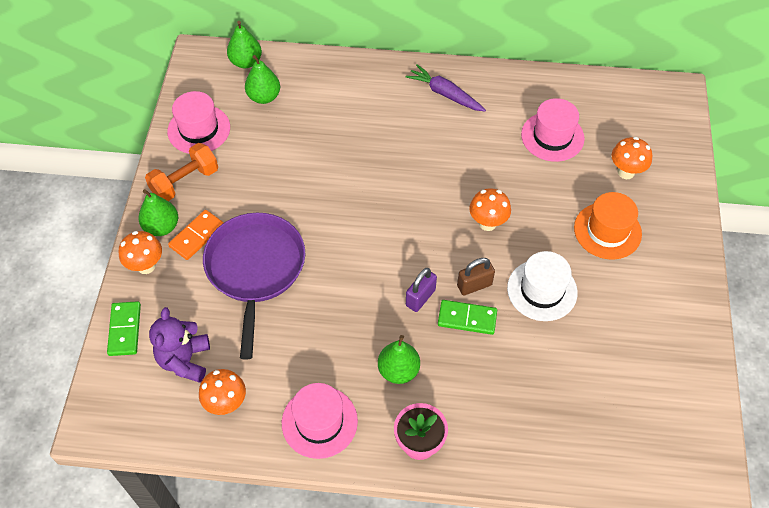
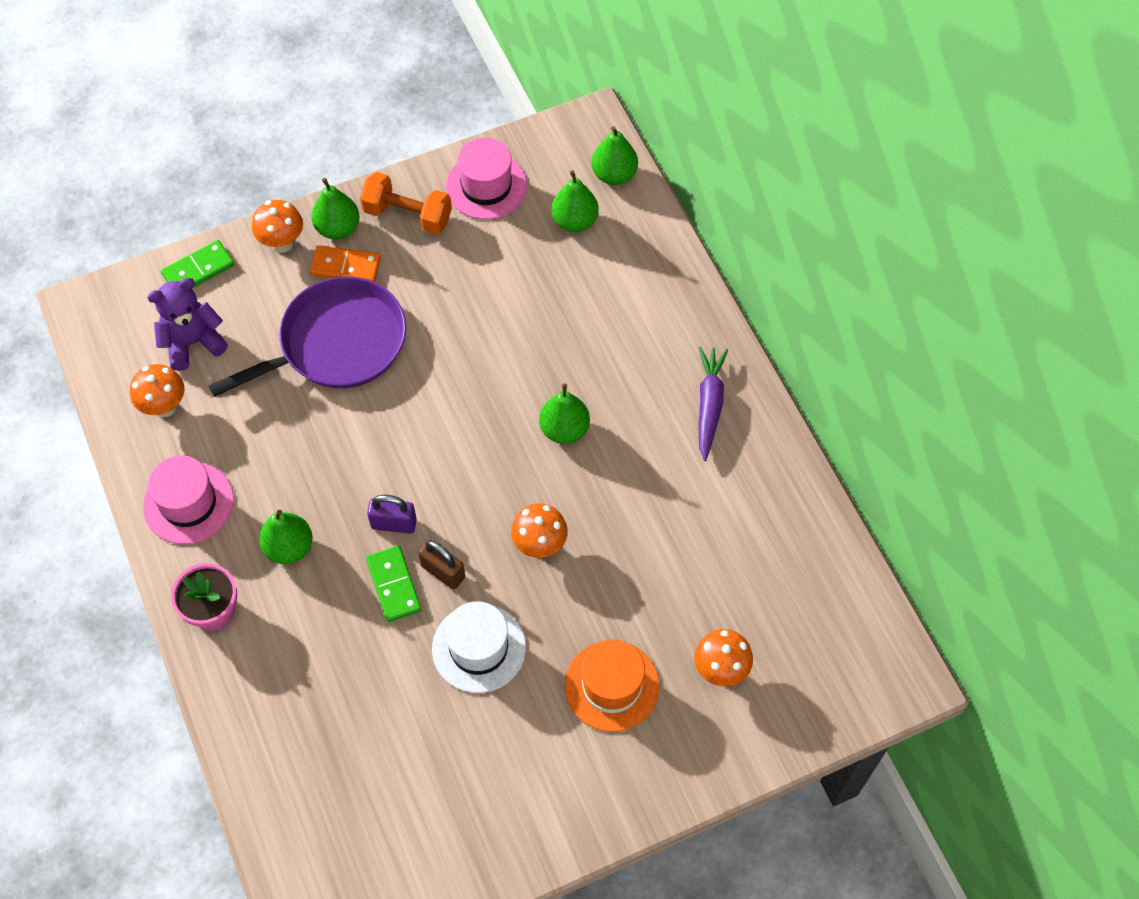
camera: 60 degrees right, 5 degrees up
pink hat [521,98,585,162] -> none
none -> green pear [539,383,590,444]

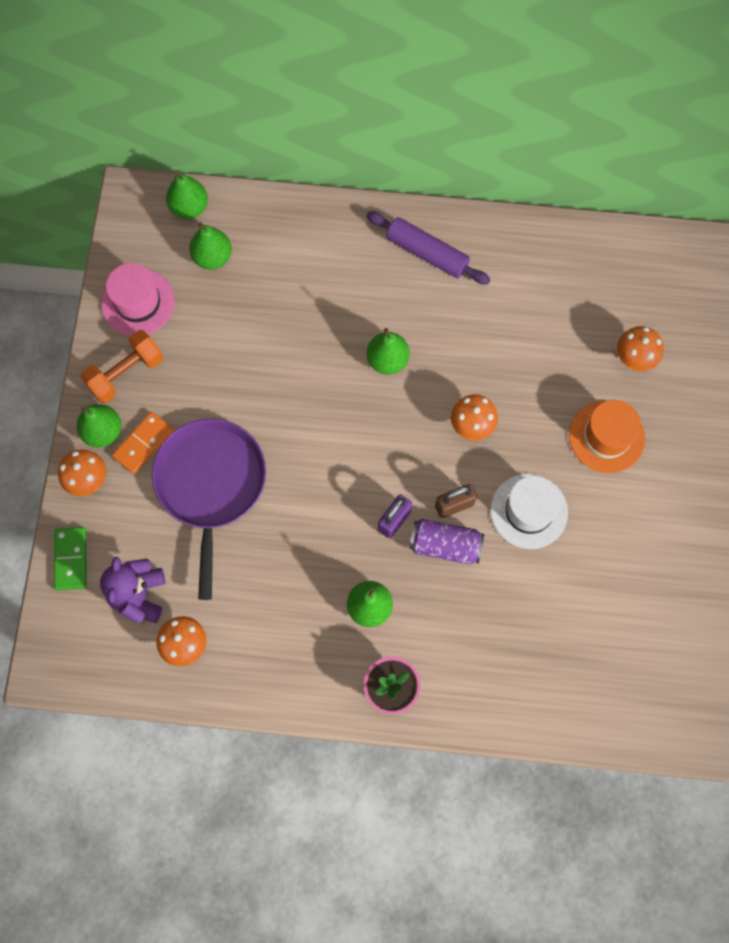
camera: 60 degrees left, 10 degrees up
pink hat [143,456,234,544] -> none
green domino [366,546,422,622] -> purple can [409,518,484,564]
purple carrot [699,346,728,461] -> purple rolling pin [366,211,490,285]

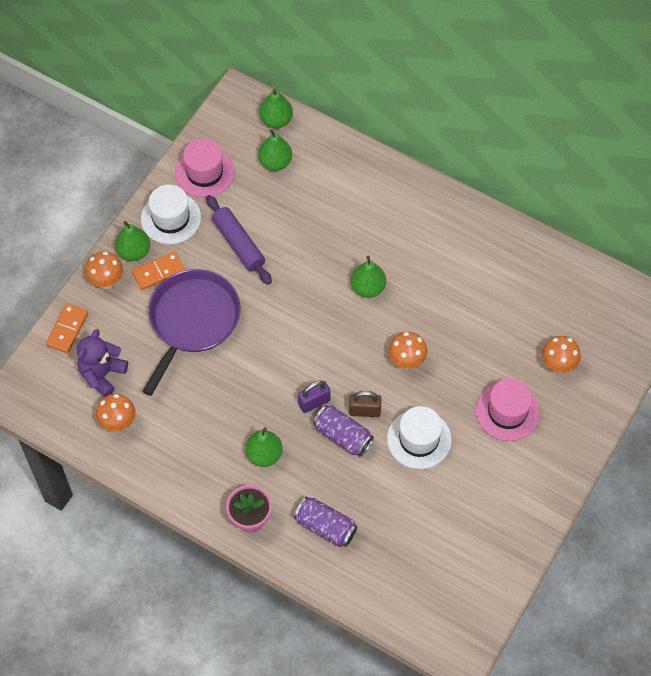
camera: 25 degrees right, 10 degrees down
green domino [54,527,86,591] -> orange domino [46,303,88,353]
orange dumbbell [80,330,163,403] -> white hat [141,185,201,244]
purple rolling pin [366,211,490,285] -> purple rolling pin moved to [206,195,272,285]
orange hat [569,400,645,473] -> pink hat [476,379,540,441]
none -> purple can [294,496,358,547]

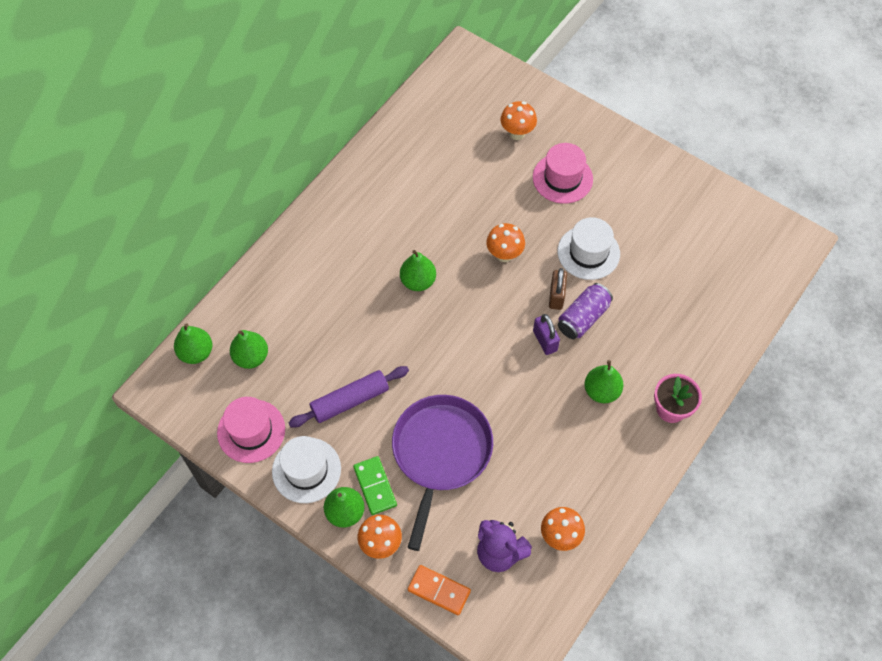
camera: 85 degrees left, 0 degrees up
orange domino [132,251,185,290] -> green domino [353,456,397,515]
purple pan [142,269,241,396] -> purple pan turned 75 degrees clockwise [392,395,493,551]
purple can [294,496,358,547] -> none

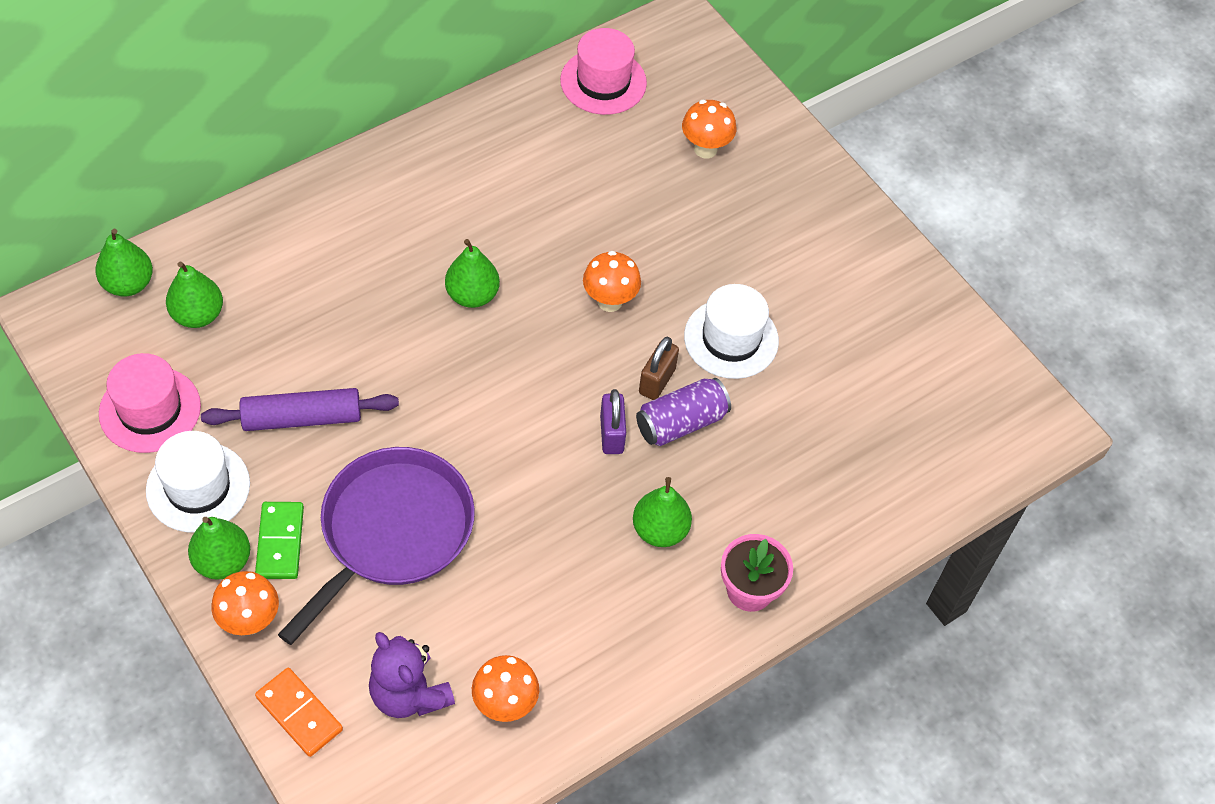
camera: 15 degrees right, 5 degrees down
pink hat [533,143,593,204] -> pink hat moved to [560,28,647,115]

